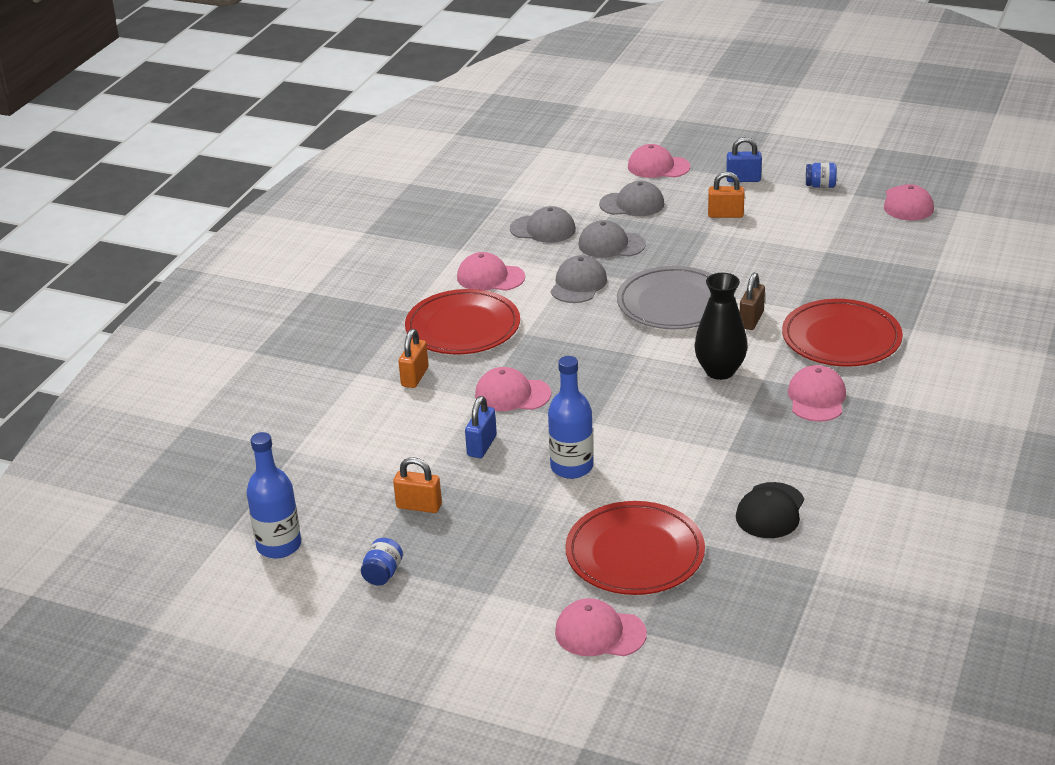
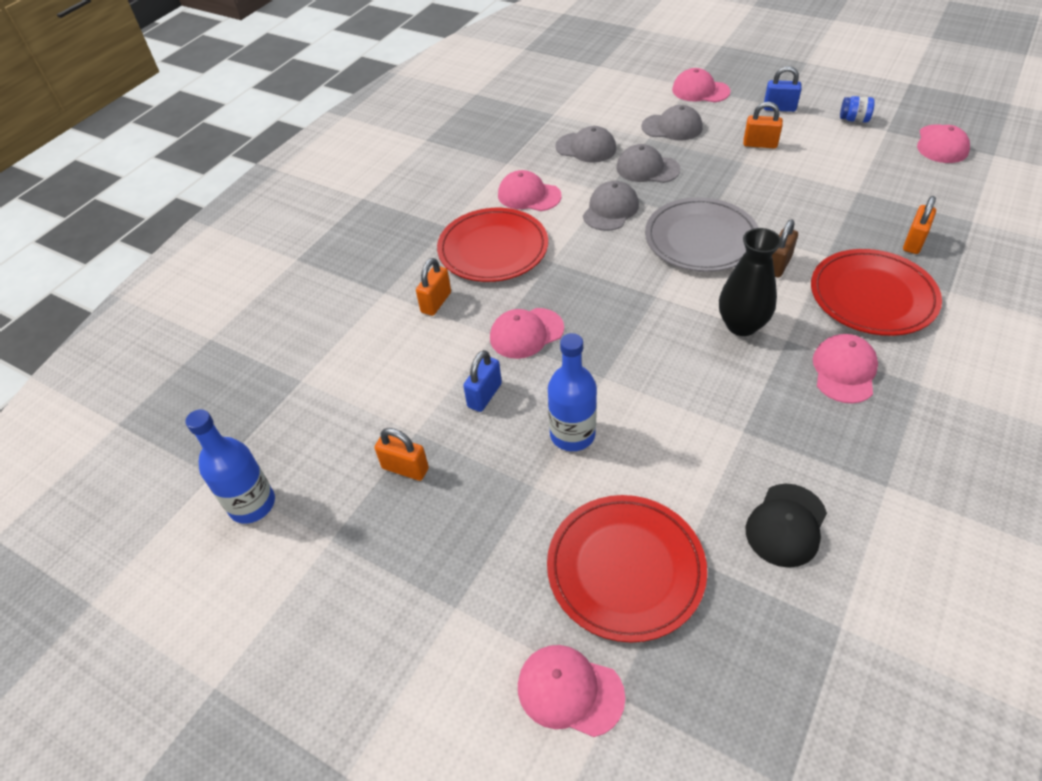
camera: 10 degrees right, 15 degrees up
blue jar [361,538,403,586] -> none
pink cap [475,367,551,411] -> pink cap turned 45 degrees counterclockwise [490,308,564,359]
none -> orange padlock [903,196,936,254]

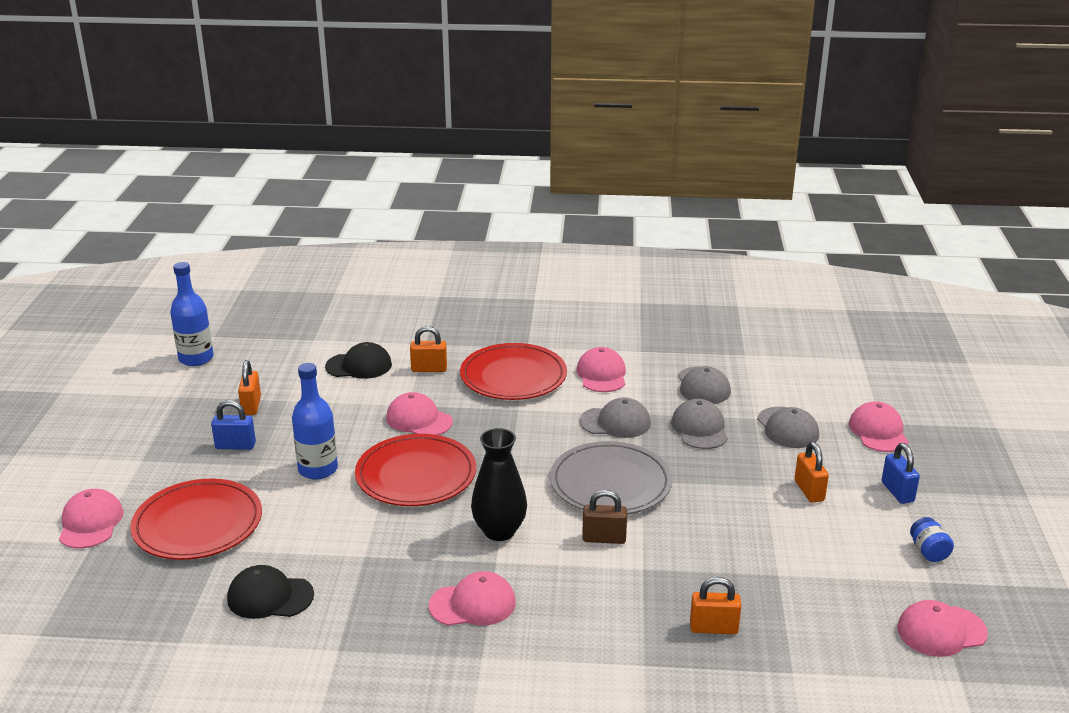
camera: 60 degrees right, 20 degrees down
blue padlock [463,350,502,412] -> blue padlock moved to [211,400,256,450]
red plate [811,249,942,336] -> red plate moved to [355,434,476,506]
none -> black cap [325,342,392,379]

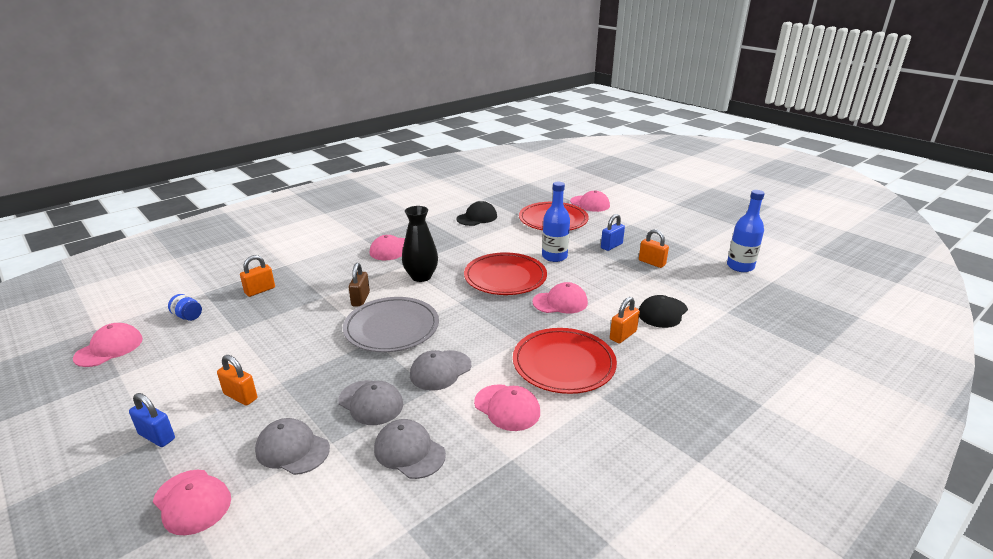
camera: 135 degrees right, 0 degrees up
brown padlock [582,490,627,544] -> brown padlock turned 45 degrees counterclockwise [349,263,370,307]
blue jar [910,517,954,562] -> blue jar moved to [168,294,202,321]

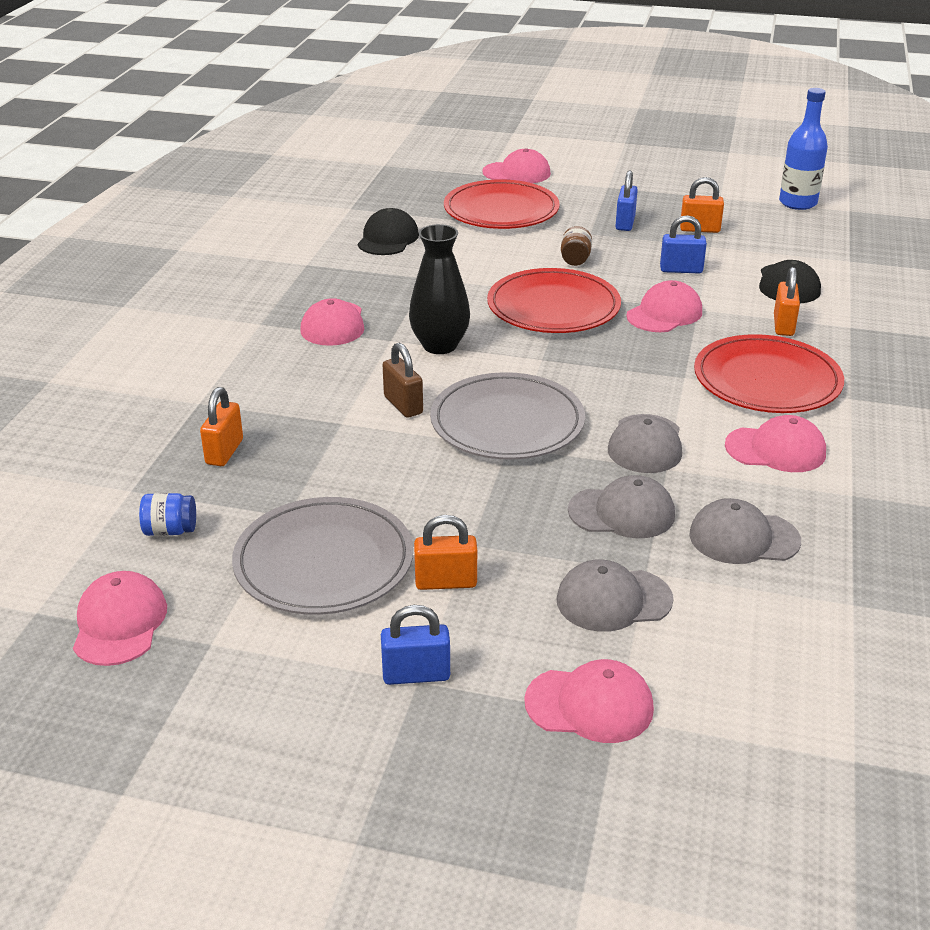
camera: 35 degrees left, 5 degrees up
blue bottle [542,182,570,262] -> brown jar [561,226,592,266]
none -> grey plate [232,497,413,615]
none -> blue padlock [660,215,707,273]

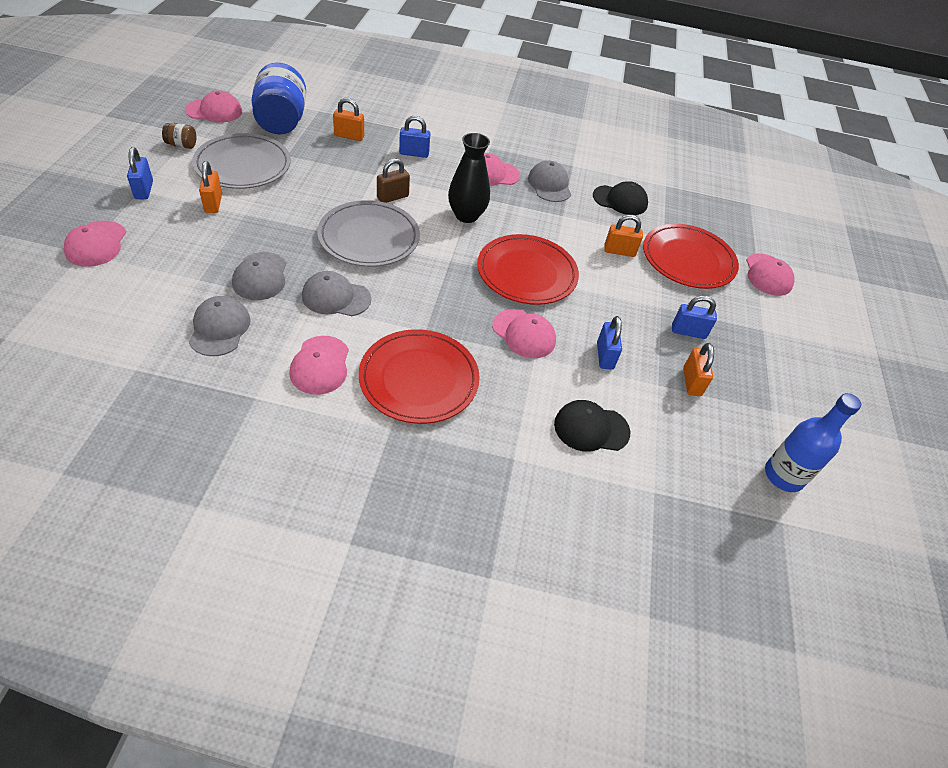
camera: 80 degrees right, 15 degrees up
blue jar [139,493,196,536] -> blue jar [252,63,306,135], size x2.33
grey cap [556,559,673,632] -> grey cap moved to [528,161,571,202]
brown jar [561,226,592,266] -> brown jar moved to [162,123,196,149]
orange padlock [774,267,800,336] -> orange padlock moved to [604,215,643,257]
none -> blue padlock [399,116,430,158]

